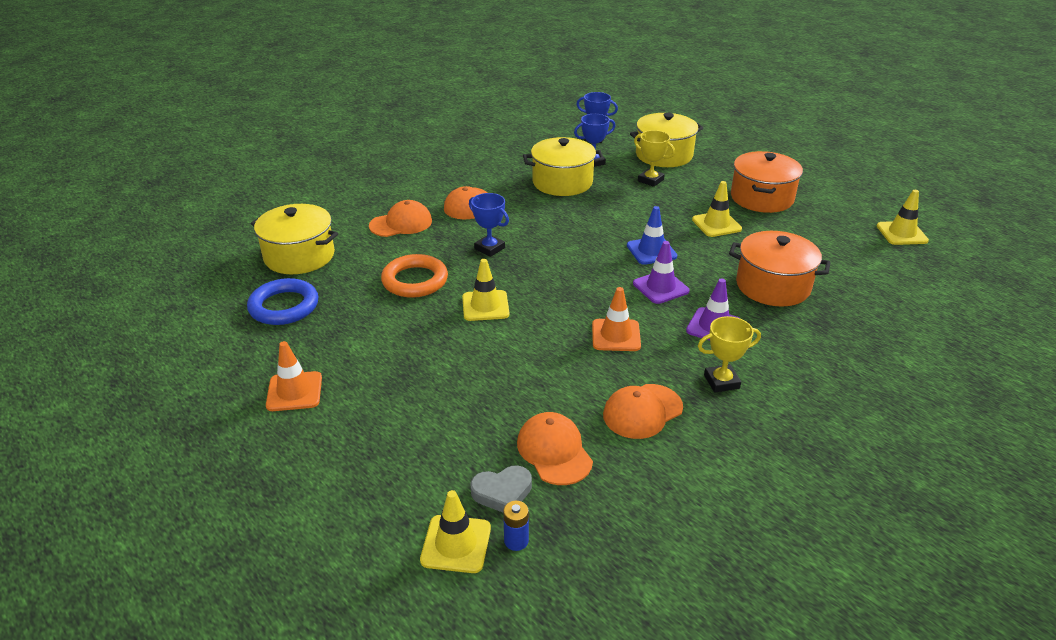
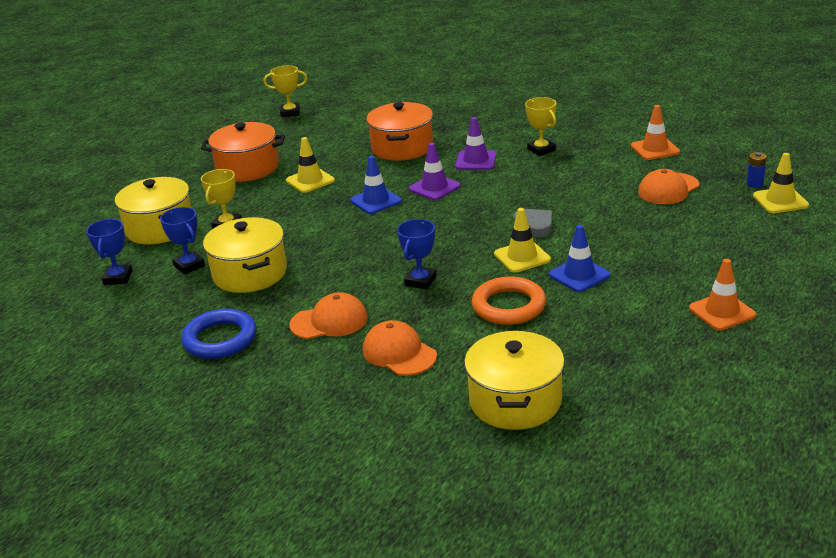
camera: 105 degrees left, 5 degrees down
blue ring [247,278,318,325] -> blue ring moved to [181,309,257,359]
grey heart [470,466,532,512] -> grey heart moved to [514,209,552,237]
orange traffic cone [592,287,641,351] -> orange traffic cone moved to [631,105,680,160]
orange cap [603,384,683,439] -> none
yellow traffic cone [877,190,929,245] -> yellow trophy [264,65,307,117]
none -> blue traffic cone [549,225,610,292]

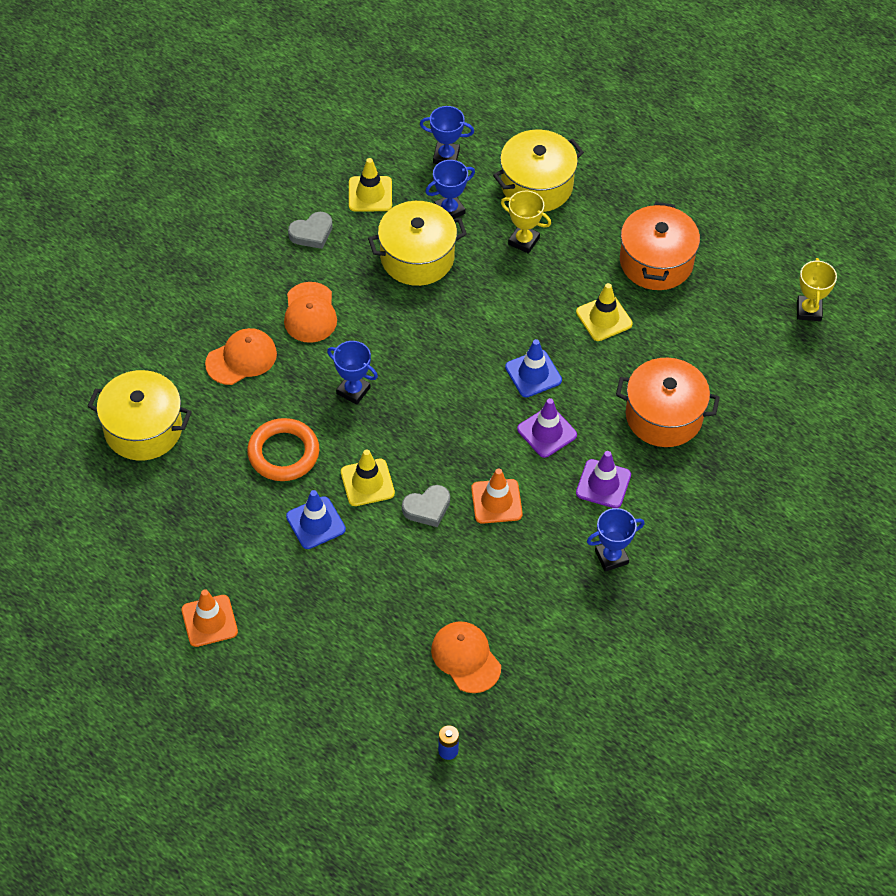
camera: 95 degrees right, 25 degrees up
blue ring [181,309,257,359] -> grey heart [288,212,333,249]
yellow trophy [525,97,556,156] -> blue trophy [587,508,645,572]
orange traffic cone [631,105,680,160] -> orange traffic cone moved to [471,468,523,524]
yellow traffic cone [753,153,809,213] -> yellow traffic cone moved to [349,158,392,212]

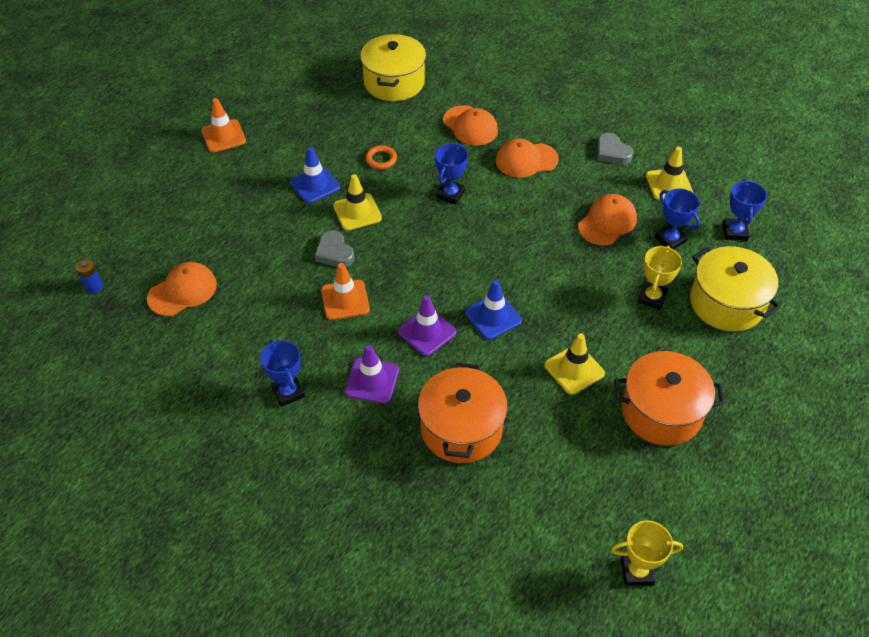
camera: 85 degrees right, 5 degrees down
orange ring [247,418,319,481] -> orange ring [365,145,397,169], size x0.53
yellow pot [368,201,467,286] -> orange cap [578,194,637,245]

